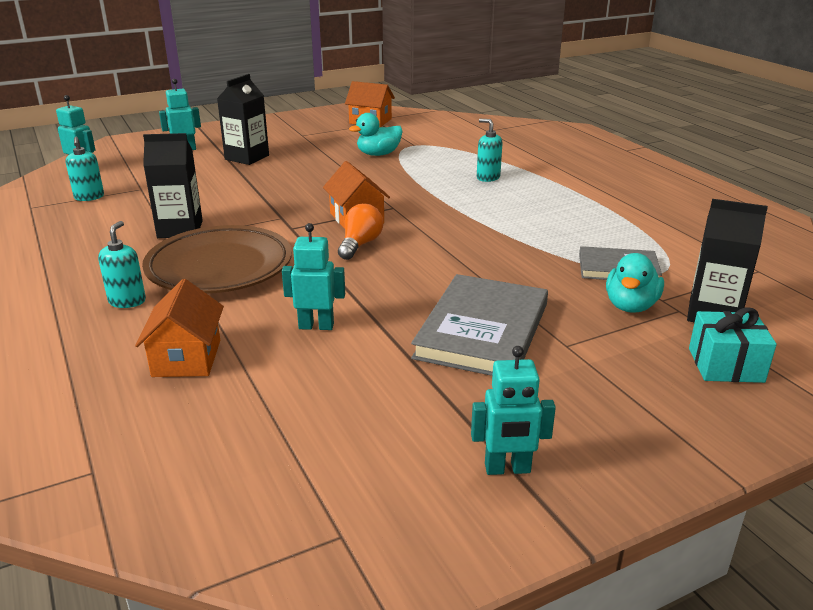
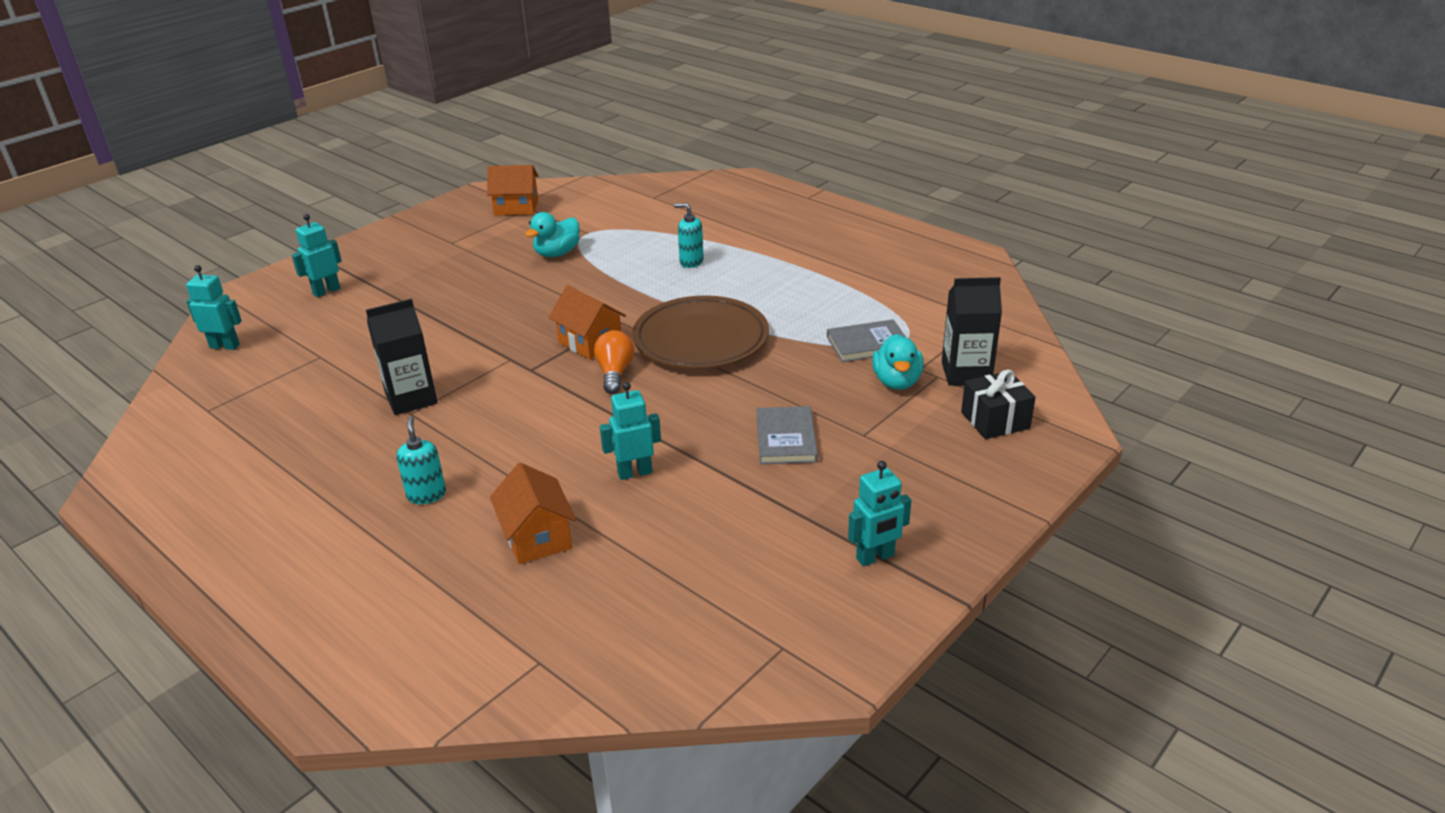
camera: 20 degrees left, 5 degrees up
turquoise soap dispenser [66,137,104,201] -> none
brown plate [142,225,292,294] -> brown plate moved to [632,296,769,369]
black carton [217,74,269,165] -> none
grey book [411,274,548,376] -> grey book [756,406,818,464], size x0.59
turquoise gift [689,307,777,383] -> black gift [961,369,1036,439]

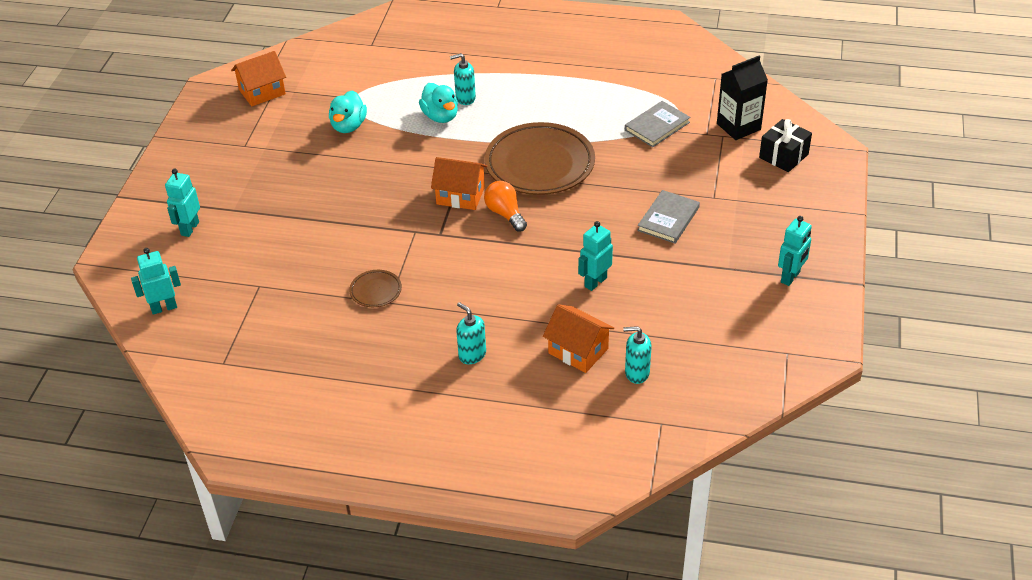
camera: 30 degrees left, 10 degrees up
black carton [366,299,438,415] -> brown plate [349,270,402,307]
grey book [756,406,818,464] -> grey book turned 60 degrees clockwise [637,190,700,243]
turquoise duck [872,334,924,390] -> turquoise duck moved to [419,83,458,123]
none -> turquoise soap dispenser [623,326,652,384]

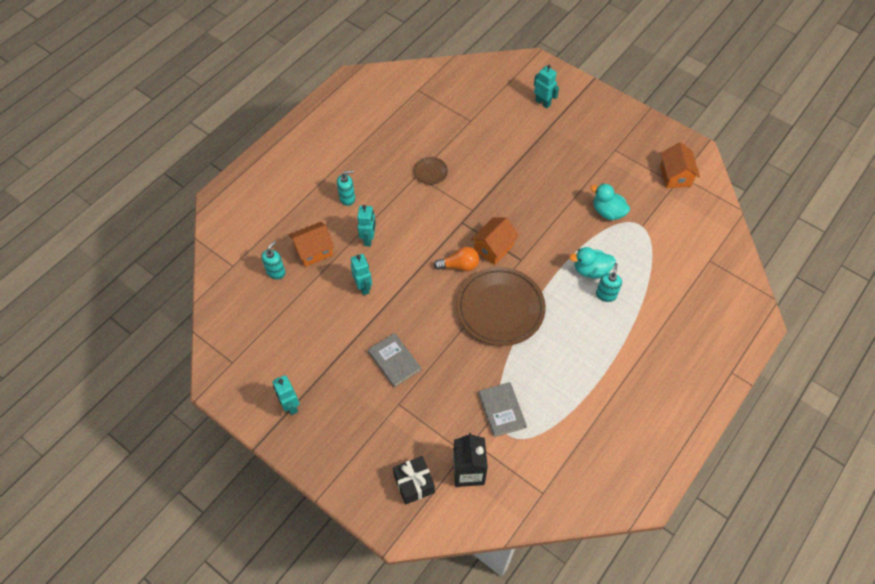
camera: 115 degrees right, 15 degrees up
turquoise robot [131,248,181,315] -> turquoise robot moved to [357,205,376,247]

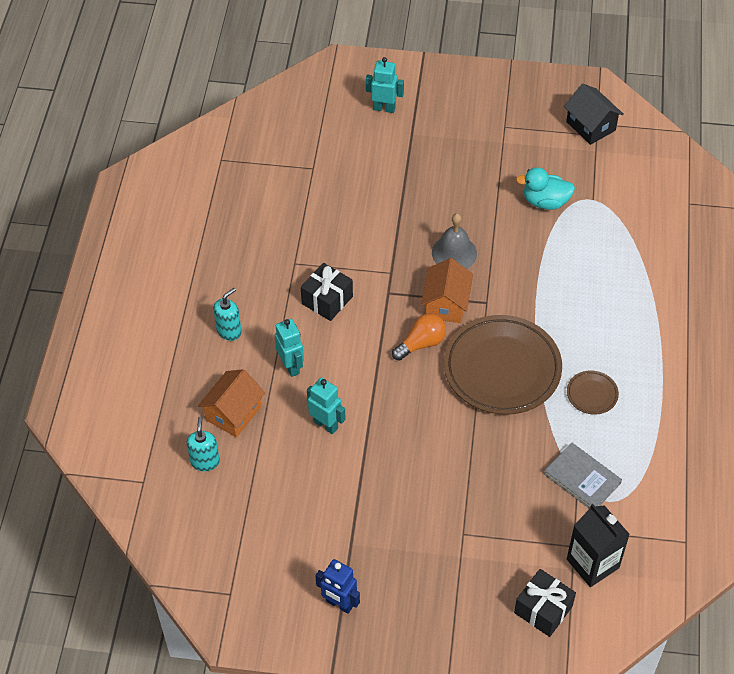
camera: 30 degrees left, 5 degrees down
turquoise robot [272,375,300,415] -> blue robot [315,559,360,614]
grey book [368,333,421,387] -> none
brown plate [413,157,448,185] -> brown plate moved to [567,370,619,414]
turquoise duck [569,247,616,279] -> none
turquoise soap dispenser [596,263,622,302] -> none
orange house [660,142,700,188] -> black house [564,84,624,145]
none -> black gift [301,263,353,321]
none -> grey bell [432,213,477,269]

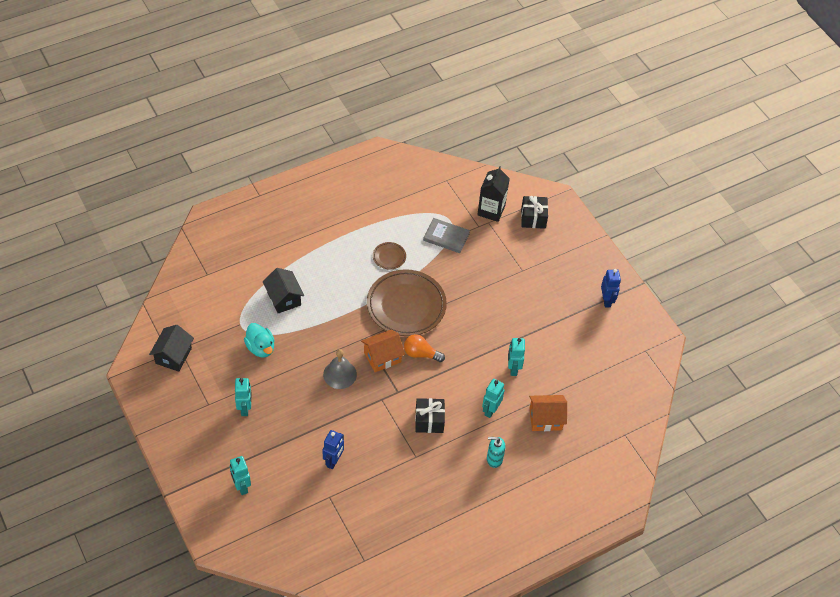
camera: 130 degrees left, 0 degrees up
turquoise soap dispenser [187,417,220,471] -> none
grey book [544,442,622,509] -> grey book turned 75 degrees counterclockwise [423,218,470,253]
none -> turquoise robot [235,378,252,416]
none -> black house [263,268,304,313]
none -> blue robot [322,430,344,469]

